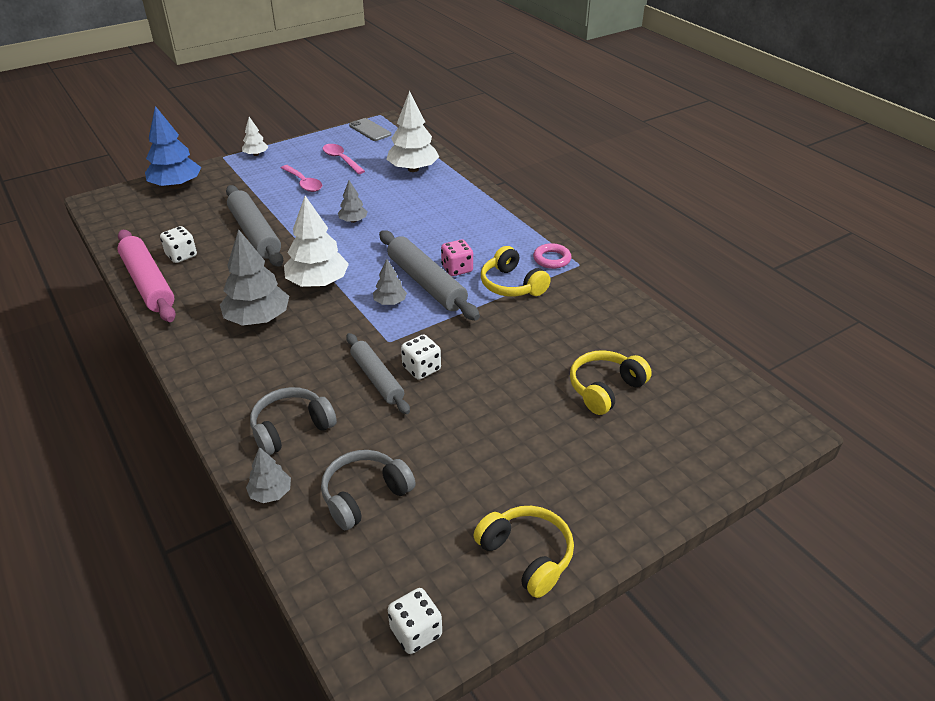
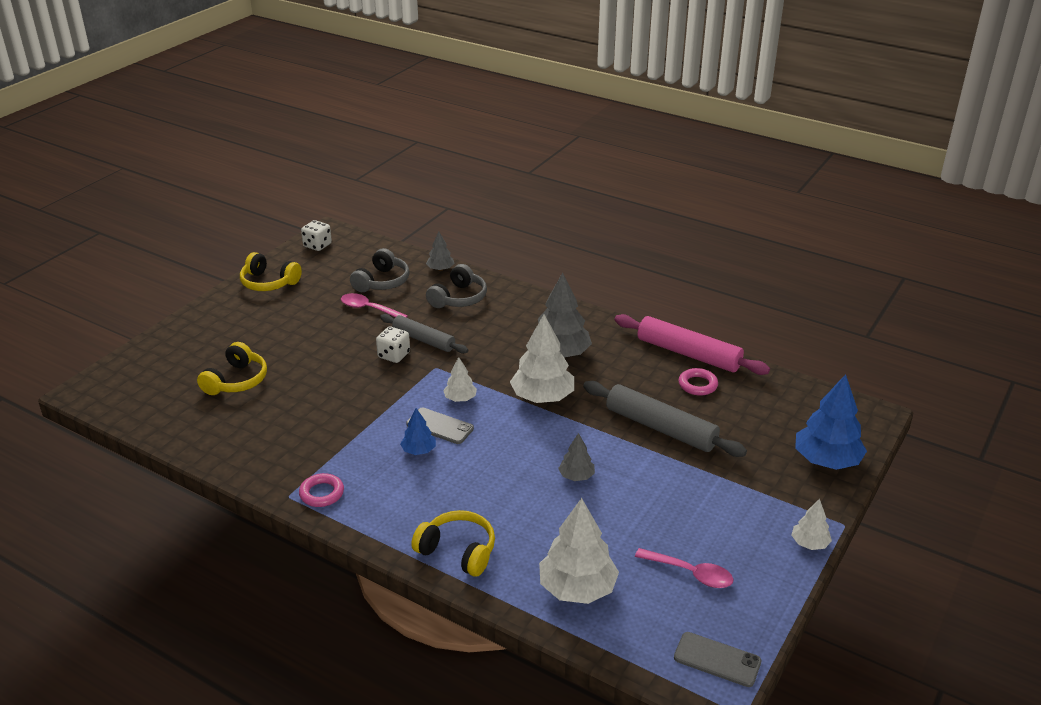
camera: 155 degrees right, 5 degrees down
white dice [160,226,197,263] -> pink ring [679,368,718,396]
pink spoon [281,165,322,192] -> pink spoon moved to [341,293,408,318]
grey tree [373,259,407,305] -> white tree [443,357,477,402]
grey rolling pin [379,230,480,320] -> grey phone [406,407,474,444]
pink dice [441,240,473,276] -> blue tree [400,408,436,455]
yellow headphones [481,246,551,296] -> yellow headphones moved to [411,510,495,577]

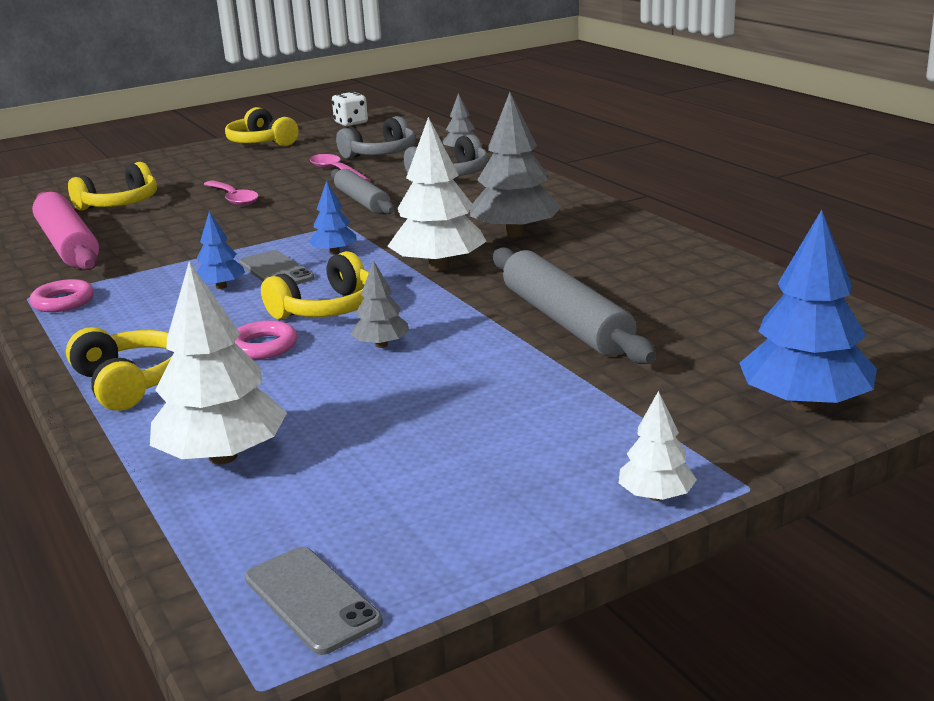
camera: 30 degrees right, 10 degrees down
white dice [376,327,410,363] -> none
white tree [443,357,477,402] -> blue tree [309,180,357,255]
pink rolling pin [615,314,770,375] -> pink rolling pin moved to [32,192,99,270]
pink spoon [635,548,733,588] -> pink spoon moved to [203,180,259,206]
pink ring [679,368,718,396] -> pink ring moved to [235,320,297,359]
none -> yellow headphones [261,251,369,319]

